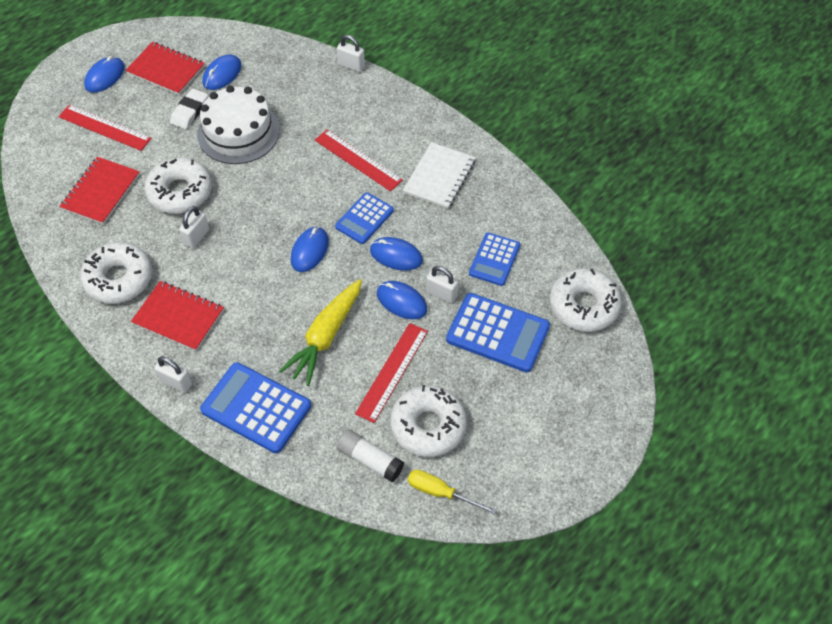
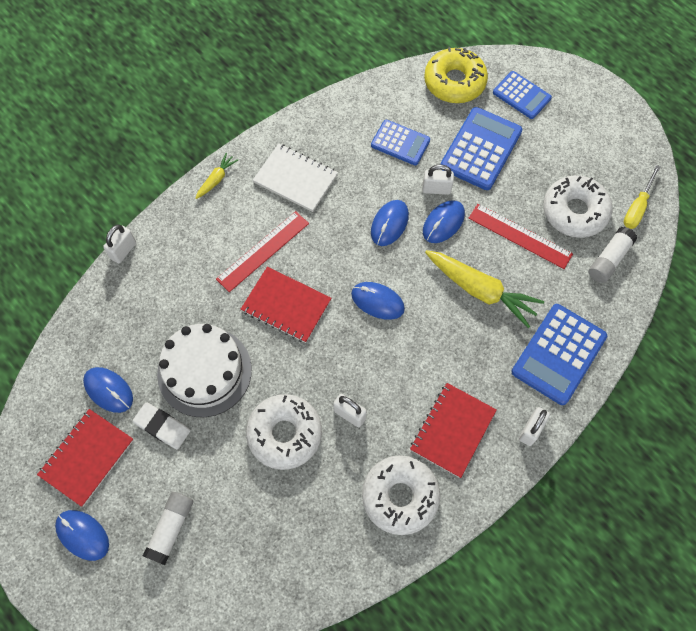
camera: 85 degrees left, 10 degrees up
red ruler [58,105,152,151] -> white glue stick [143,492,193,565]
red notebook [59,157,140,224] -> red notebook moved to [241,267,332,343]
blue calculator [335,192,394,244] -> blue calculator moved to [493,71,552,119]
white padlock [426,266,458,303] -> white padlock turned 60 degrees clockwise [422,165,454,195]
white donut [550,268,622,332] -> yellow donut [424,47,488,103]
none -> yellow carrot [195,153,238,199]

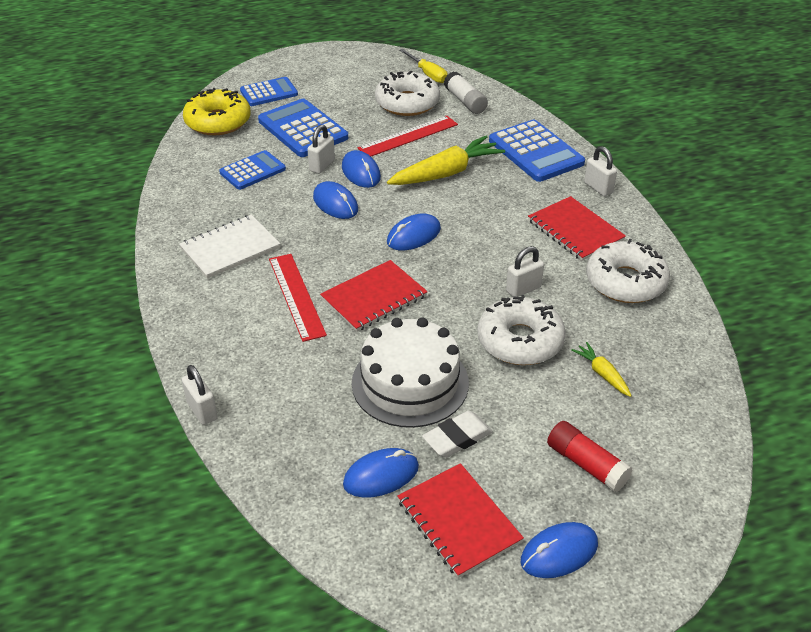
camera: 65 degrees left, 25 degrees down
white glue stick [143,492,193,565] -> red glue stick [547,421,633,492]
yellow carrot [195,153,238,199] -> yellow carrot moved to [571,342,632,397]

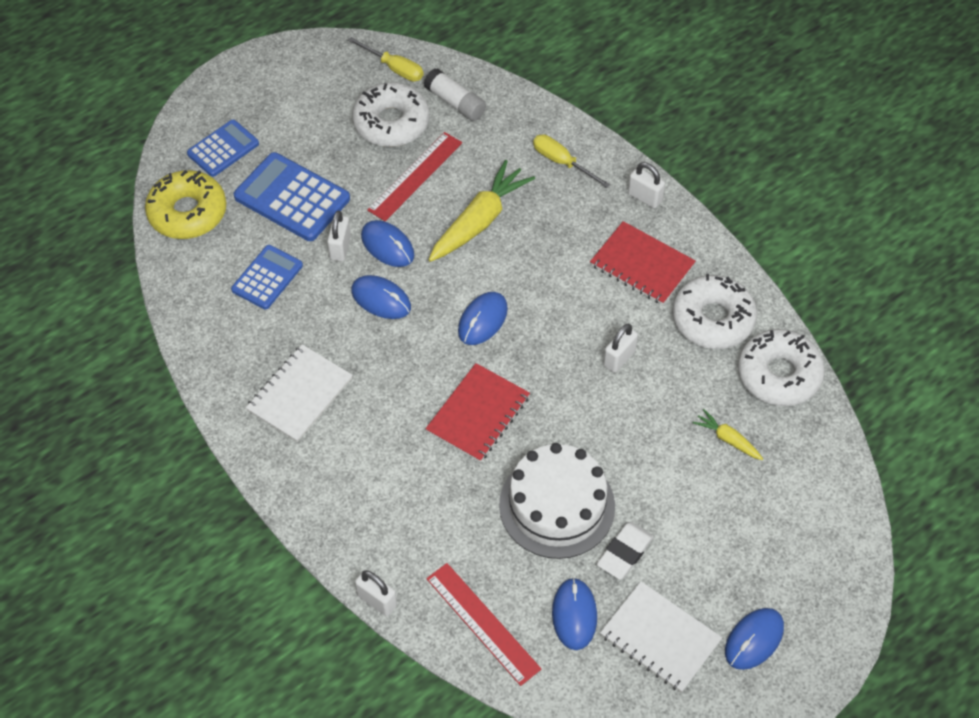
camera: 20 degrees left, 15 degrees up
red ruler [269,254,327,342] -> red ruler moved to [426,563,541,686]
blue mouse [343,448,419,498] -> blue mouse turned 45 degrees counterclockwise [552,578,597,650]
red notebook [397,463,524,578] -> white notebook [600,581,722,693]
white donut [477,295,566,365] -> white donut moved to [738,329,825,406]
blue calculator [489,120,585,182] -> yellow screwdriver [533,134,610,188]
red glue stick [547,421,633,492] -> none

